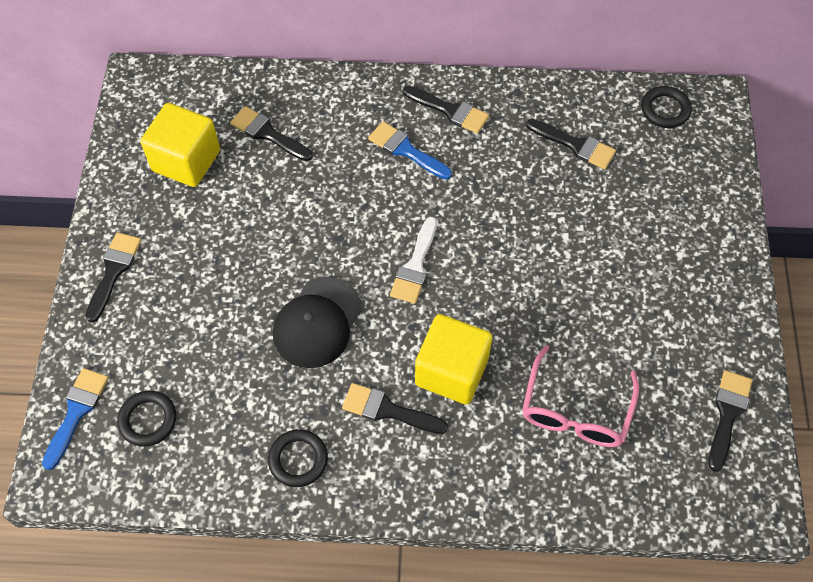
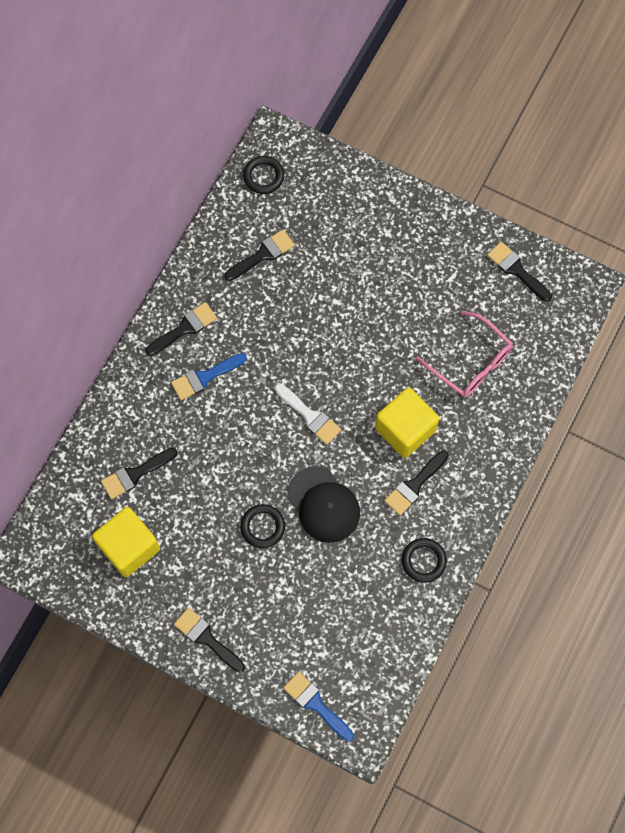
camera: 65 degrees left, 10 degrees up
black ring [117,391,176,447] -> black ring moved to [240,504,285,548]

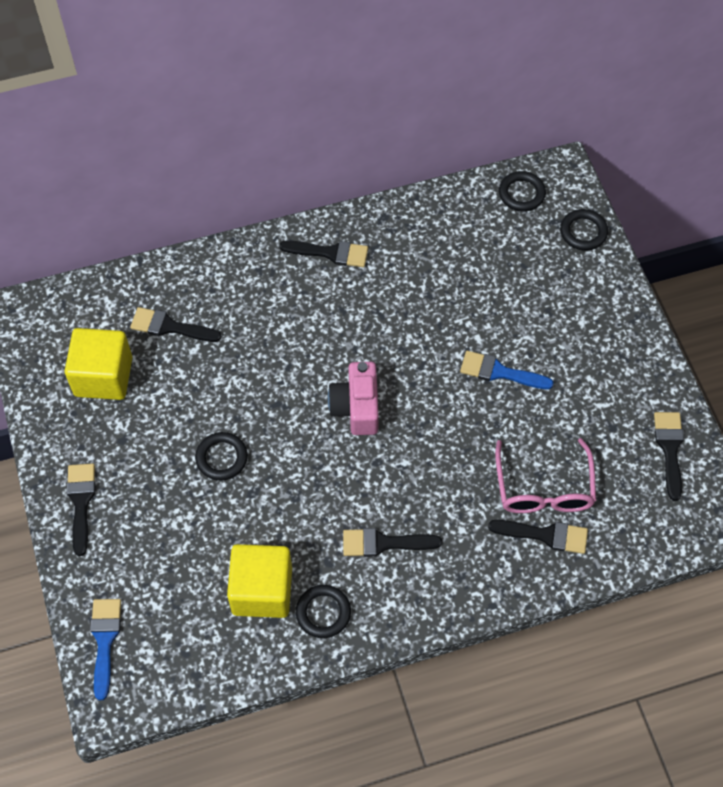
camera: 45 degrees right, 10 degrees down
blue brush [171,353,247,400] -> blue brush moved to [460,351,554,389]
black brush [224,230,295,281] -> black brush moved to [488,520,588,554]
white brush [275,384,341,445] -> pink camera [328,362,379,435]
black cap [287,466,360,543] -> none
yellow cube [375,388,439,458] -> yellow cube moved to [227,544,292,618]
none -> black ring [560,209,608,251]

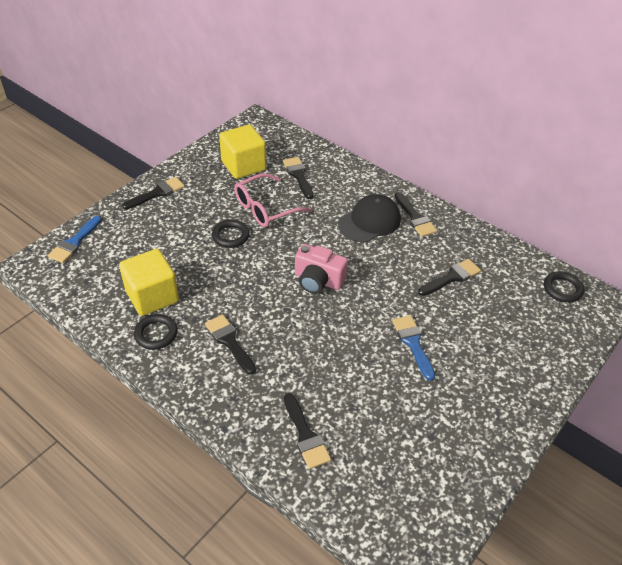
camera: 55 degrees right, 15 degrees down
blue brush [90,599,121,700] -> blue brush turned 150 degrees clockwise [47,216,101,263]
pink camera [328,362,379,435] -> pink camera turned 120 degrees counterclockwise [295,244,348,294]
pink glasses [495,438,596,513] -> pink glasses moved to [234,173,312,227]
black ring [560,209,608,251] -> none
black brush [654,412,684,501] -> black brush moved to [418,259,481,296]
none -> black cap [338,194,401,242]

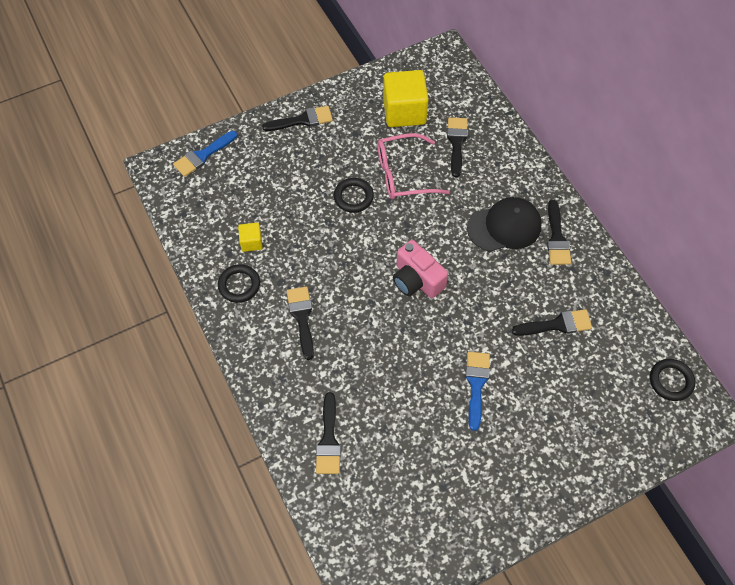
camera: 25 degrees right, 15 degrees up
yellow cube [119,249,179,316] -> yellow cube [238,223,263,252], size x0.49

